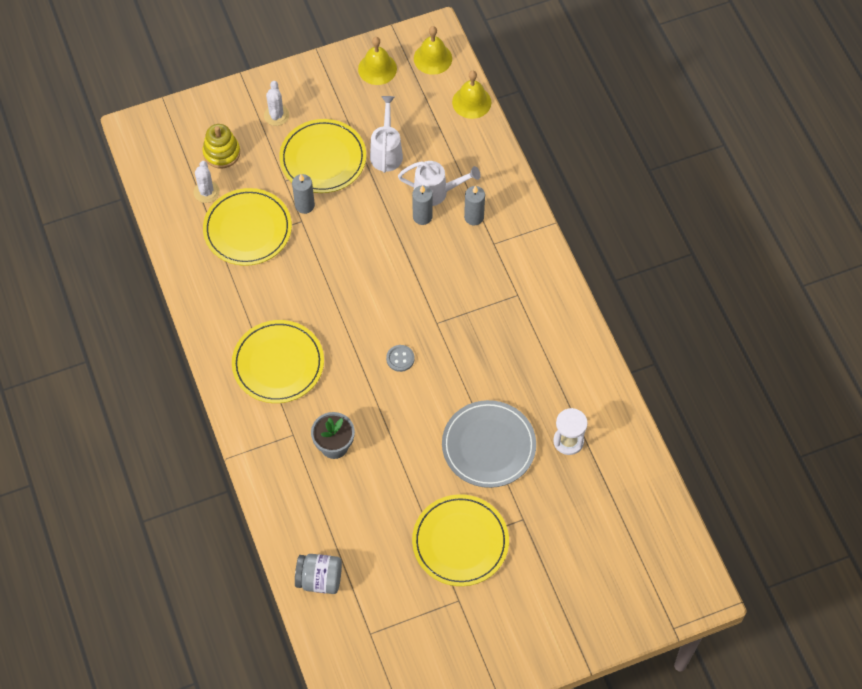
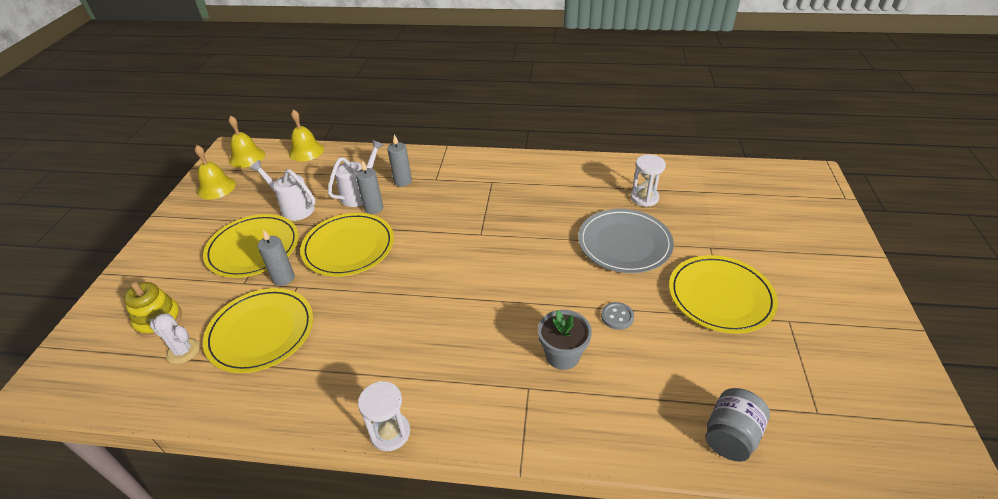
camera: 60 degrees left, 20 degrees down
yellow plate [232,320,324,403] -> yellow plate moved to [300,213,394,277]
white cactus [264,81,289,126] -> none
grey button [386,345,415,372] -> grey button moved to [601,302,634,330]
none -> white hourglass [358,381,410,451]

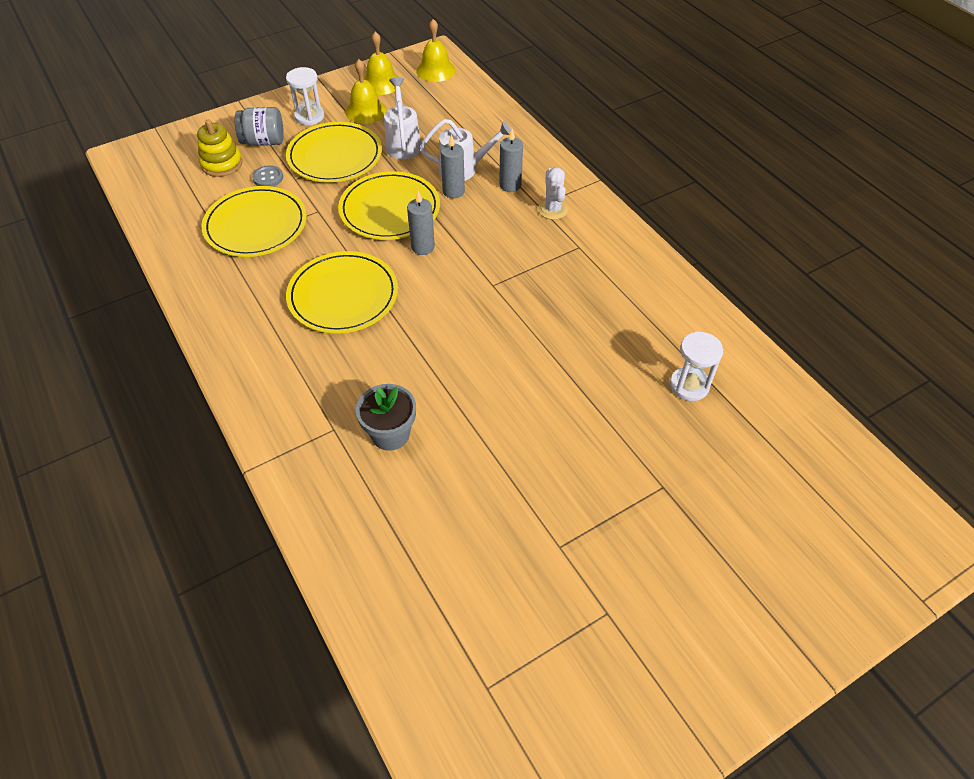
camera: 50 degrees right, 10 degrees up
white cactus [149,313,200,364] -> white cactus moved to [538,167,568,220]
grey candle [258,229,295,286] -> grey candle moved to [407,191,435,255]
yellow bell [289,109,324,161] -> yellow bell moved to [345,59,387,124]
white hourglass [358,381,410,451] -> white hourglass moved to [286,67,324,125]
grey plate [578,209,674,273] -> none
grey button [601,302,634,330] -> grey button moved to [252,165,283,187]
yellow plate [669,255,778,333] -> yellow plate moved to [286,251,398,334]
grey jar [705,388,770,462] -> grey jar moved to [235,107,284,146]

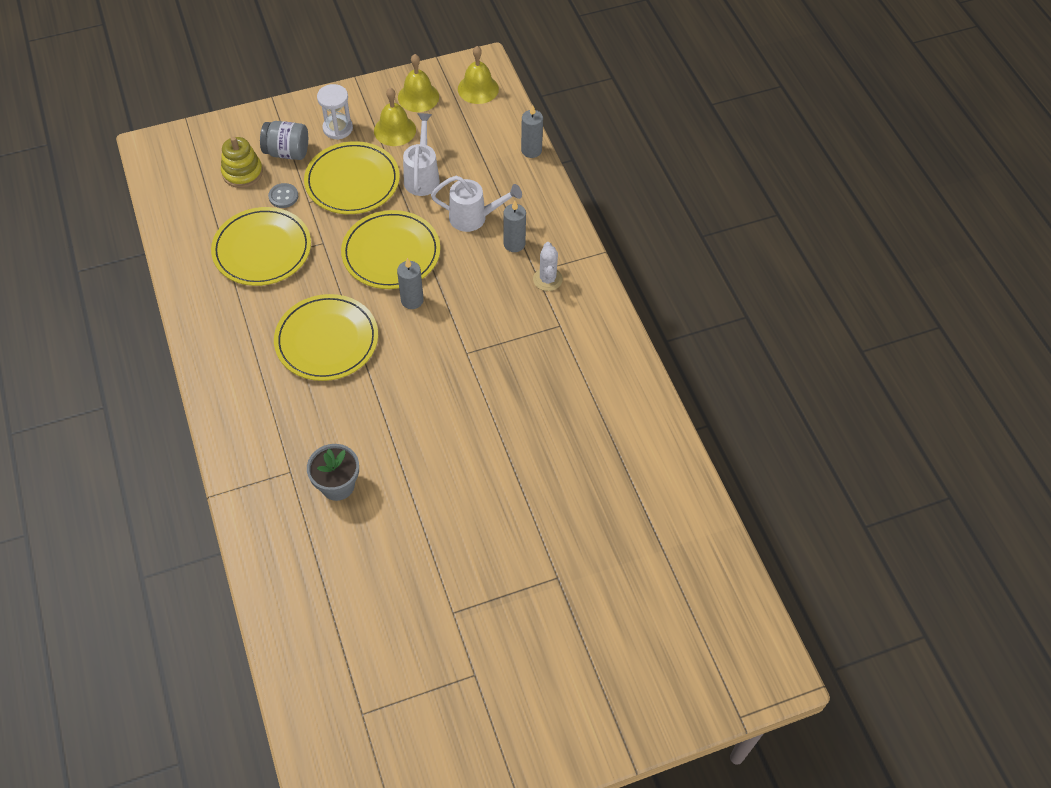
camera: 10 degrees right, 5 degrees up
grey candle [440,134,465,198] -> grey candle moved to [521,105,543,158]
white hourglass [670,331,723,401] -> none

